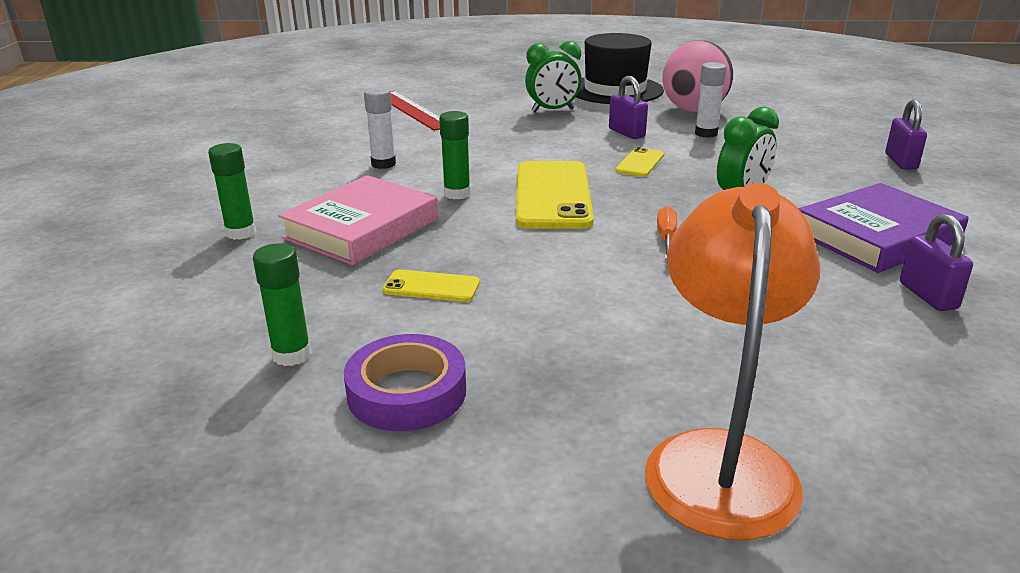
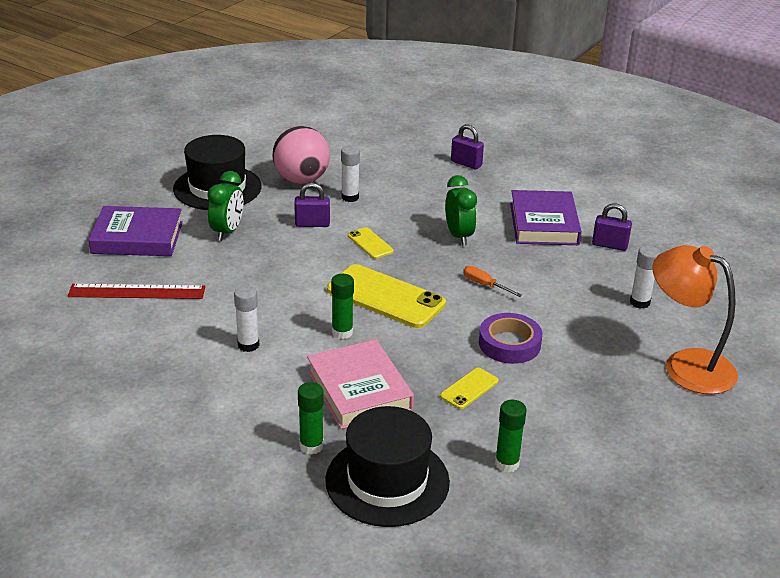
camera: 60 degrees left, 5 degrees up
purple tape [344,334,466,431] -> purple tape moved to [479,313,542,364]
none -> purple book [88,206,183,256]
none -> black hat [325,406,450,527]
none -> white glue stick [630,246,660,308]

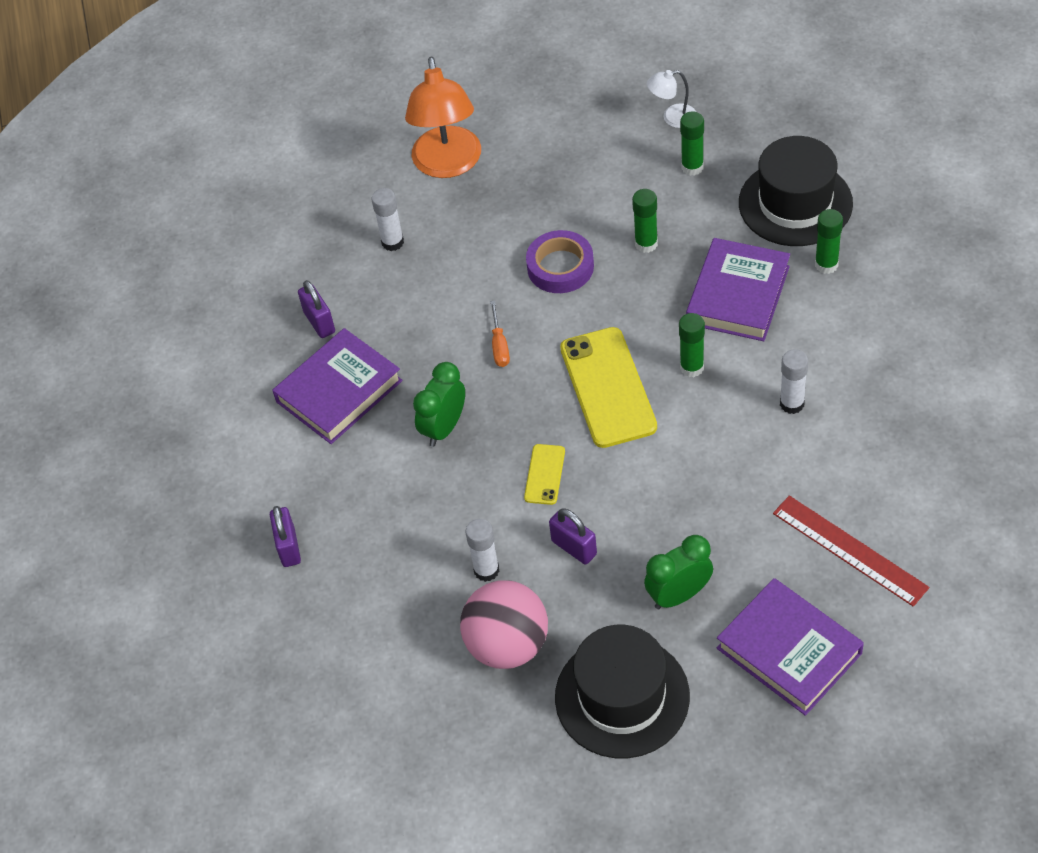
camera: 130 degrees left, 20 degrees up
pink book [307,339,414,429] -> purple book [686,238,790,341]
yellow phone [440,368,499,409] -> green glue stick [632,189,658,253]
none -> white lamp [647,70,696,128]

